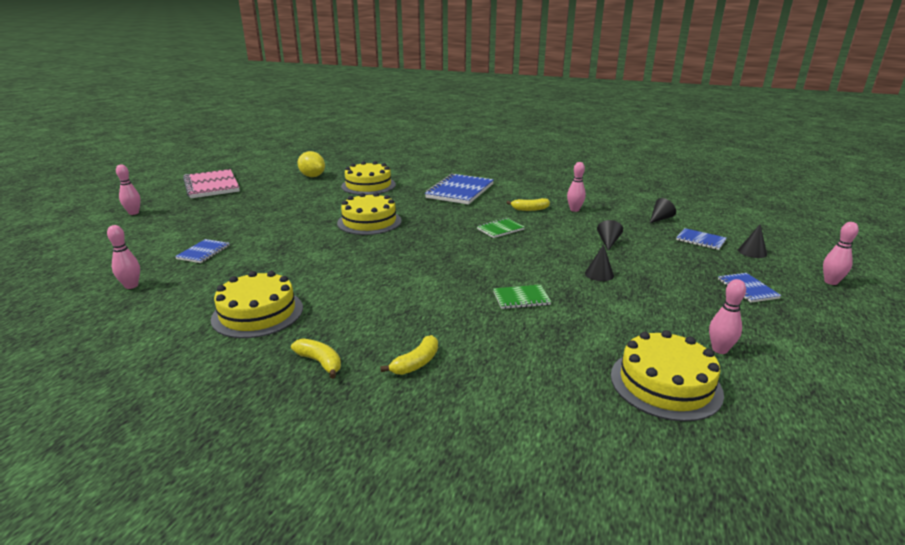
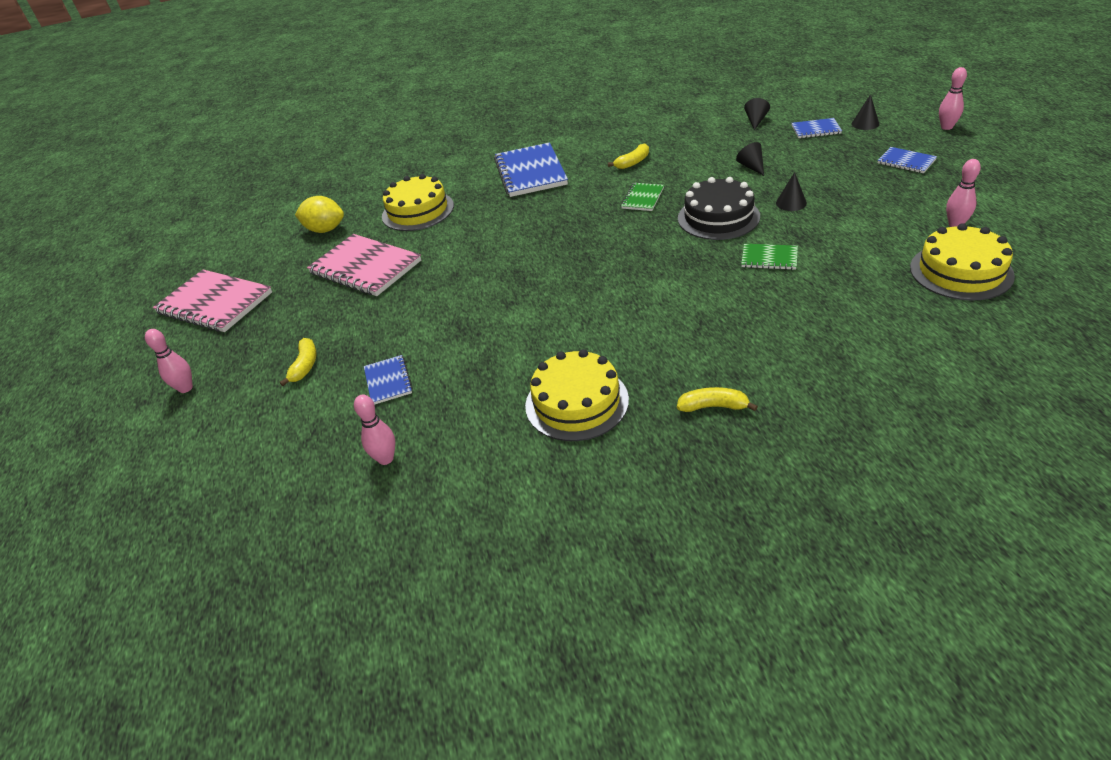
camera: 30 degrees left, 15 degrees up
yellow cake [337,192,402,235] -> none
yellow banana [380,335,438,375] -> yellow banana moved to [280,338,317,386]
green notebook [493,285,551,309] -> green notebook turned 60 degrees clockwise [741,244,798,270]
pink bowling pin [567,162,586,212] -> none
none -> pink notebook [307,234,421,296]
none -> black cake [678,177,760,240]

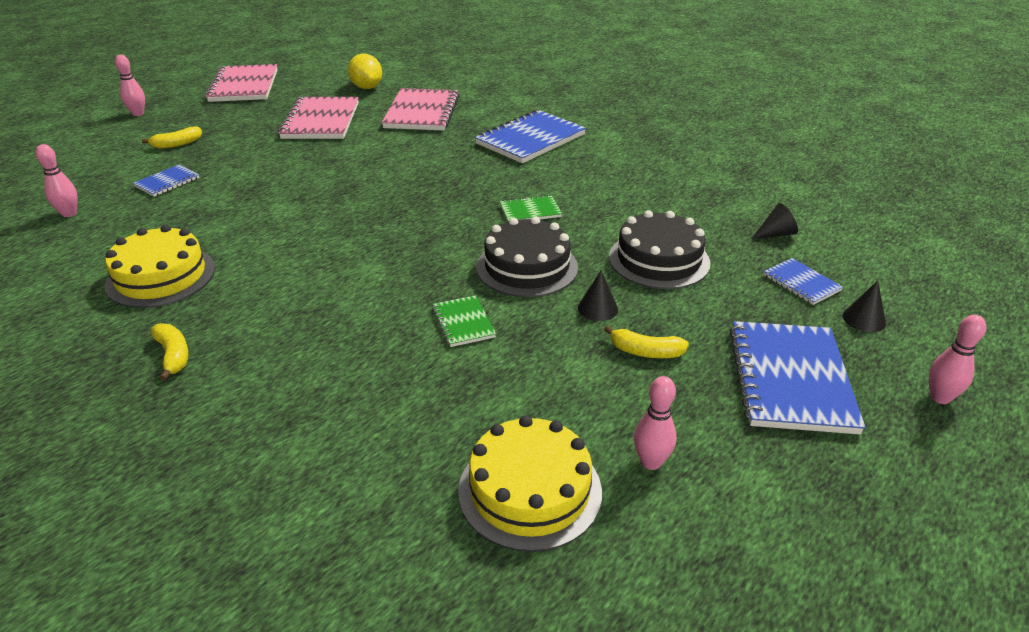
camera: 50 degrees right, 5 degrees down
yellow cake [382,174,454,231] -> pink notebook [382,88,460,131]
yellow banana [608,143,649,169] -> yellow banana moved to [604,325,689,358]
black cone [736,142,764,176] -> black cake [609,210,710,289]
blue notebook [877,147,937,173] -> blue notebook [730,321,865,434], size x2.00

